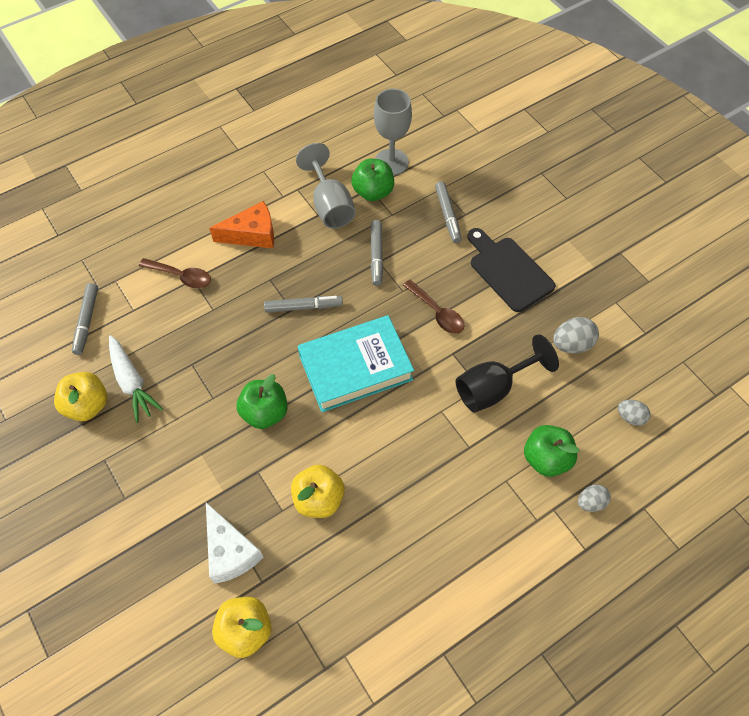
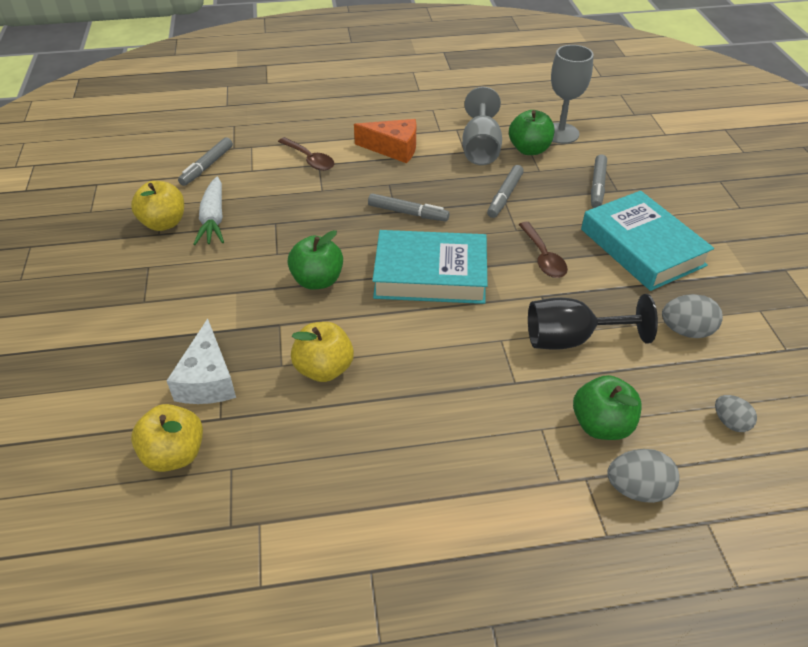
camera: 25 degrees right, 15 degrees down
black cutting board [467,228,556,312] -> turquoise book [581,191,714,291]
grey egg [578,484,611,512] -> grey egg [607,449,680,503], size x1.52

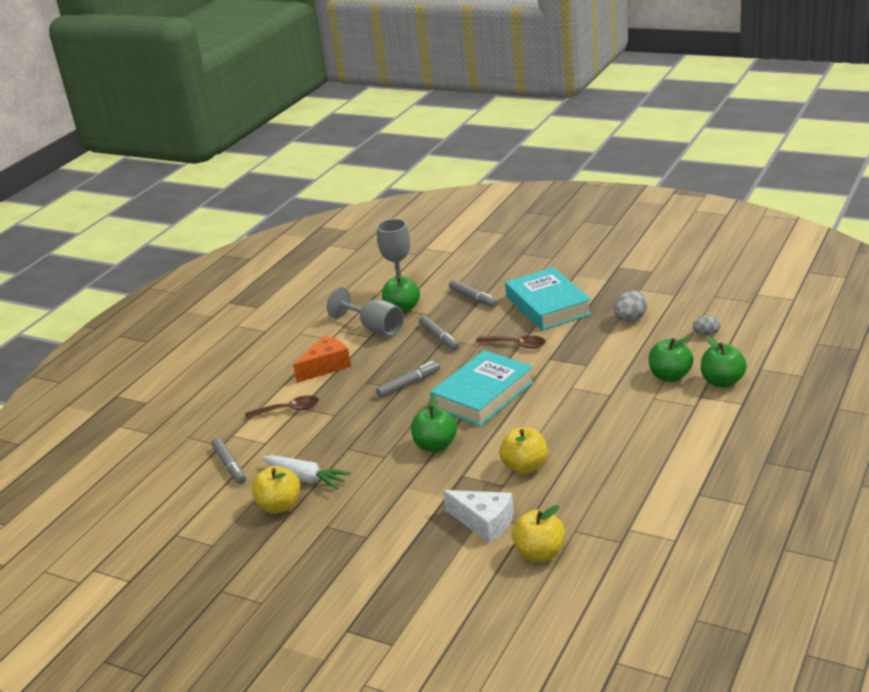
camera: 50 degrees left, 15 degrees down
black goblet [528,294,658,350] -> none
turquoise book [581,191,714,291] -> turquoise book turned 60 degrees clockwise [505,267,592,330]
grey egg [607,449,680,503] -> green apple [701,337,747,388]

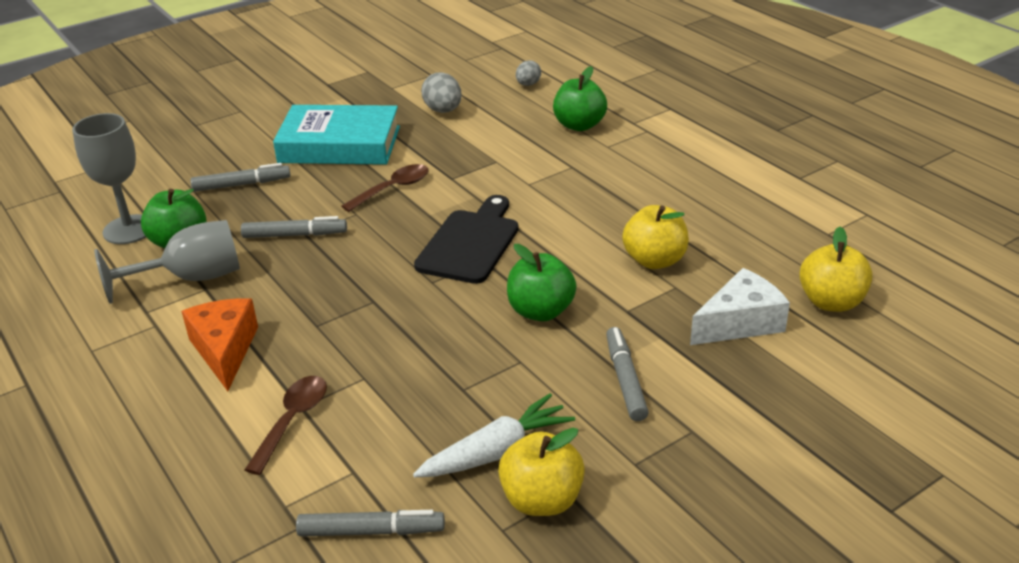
camera: 65 degrees left, 5 degrees up
grey marker [376,361,440,398] -> grey marker moved to [606,327,649,421]
turquoise book [430,350,534,426] -> black cutting board [414,195,519,284]
green apple [701,337,747,388] -> none

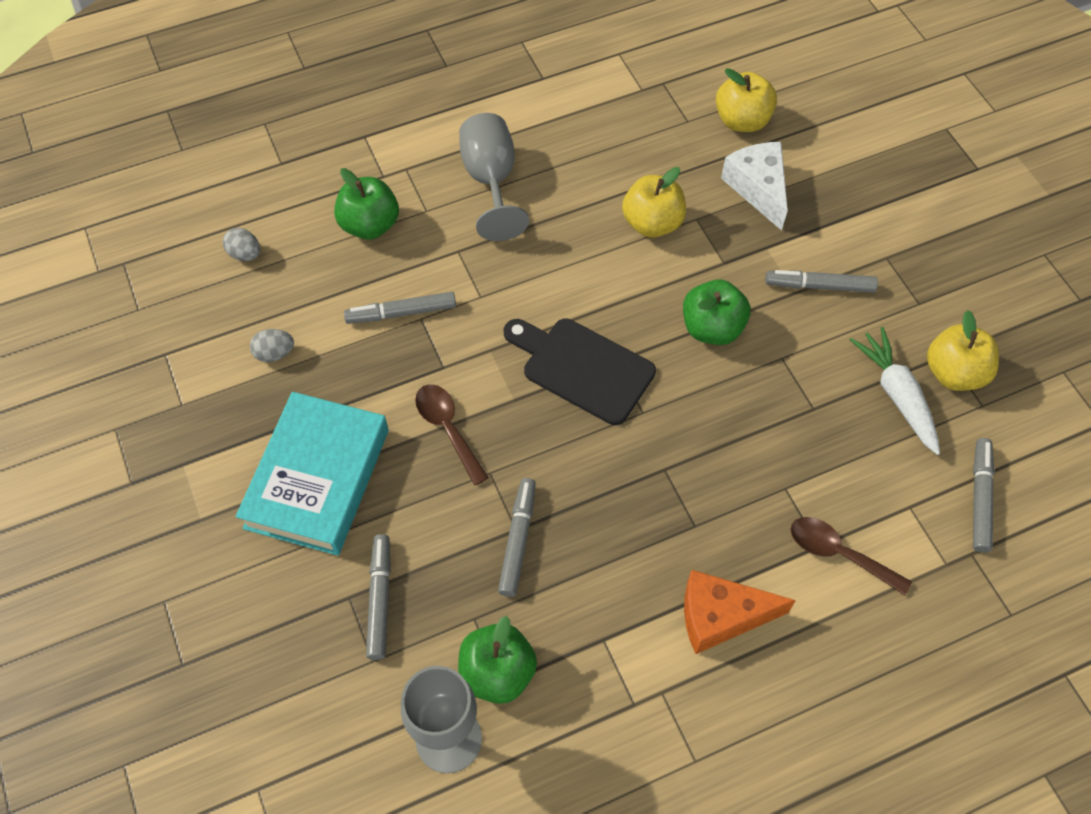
camera: 80 degrees left, 25 degrees up
grey goblet [94,220,240,304] -> grey goblet moved to [459,113,529,241]
grey egg [421,72,462,113] -> grey egg [250,329,294,362], size x0.66
none -> grey marker [344,292,456,324]

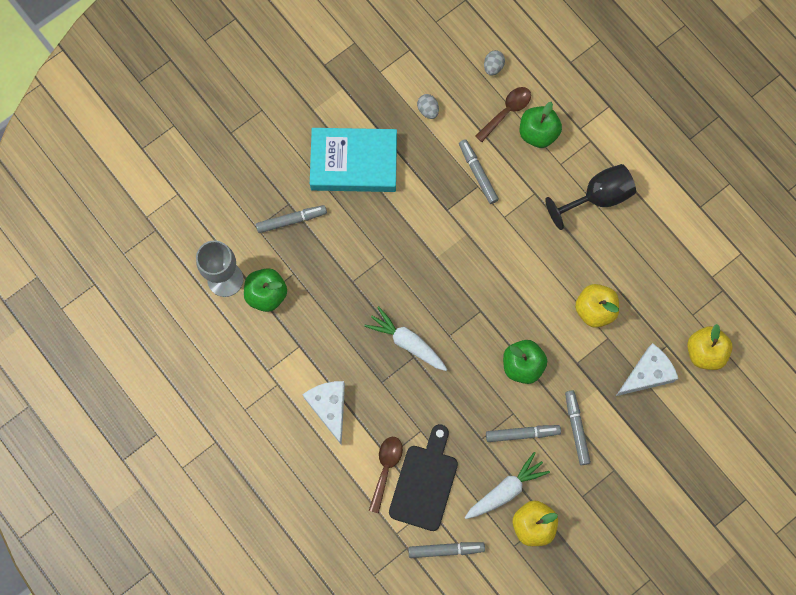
camera: 75 degrees right, 15 degrees up
brown spoon [415,384,489,486] -> brown spoon moved to [475,87,531,142]
grey goblet [459,113,529,241] -> black goblet [545,164,636,230]
grey marker [498,478,536,597] -> grey marker moved to [486,425,561,442]
black cutting board [504,318,656,425] -> black cutting board moved to [389,424,458,531]
orange cheese [684,570,796,654] -> white cheese [302,381,345,446]
none -> white carrot [364,306,448,371]

